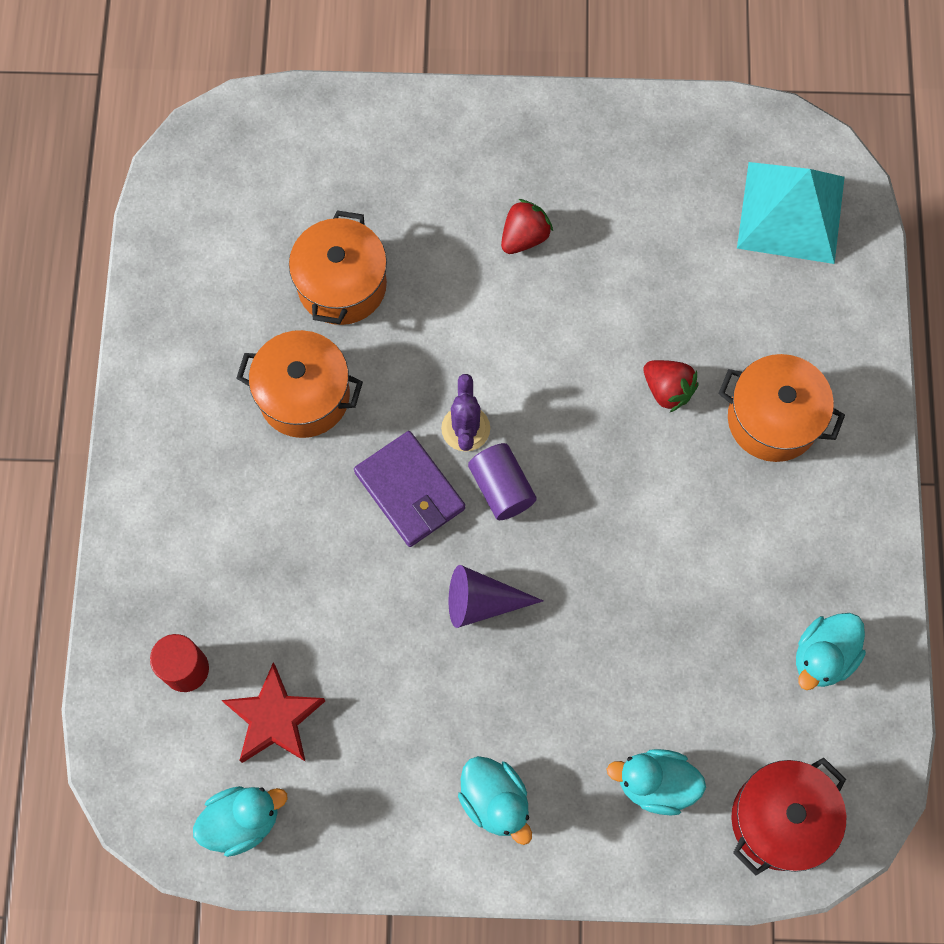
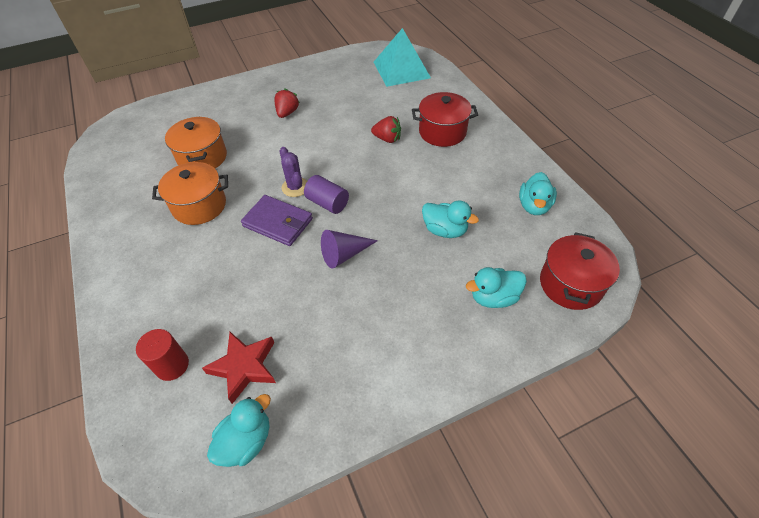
camera: 25 degrees left, 20 degrees down
turquoise duck [458,756,532,845] -> turquoise duck moved to [422,201,479,238]
orange pot [718,354,845,462] -> red pot [412,92,478,147]

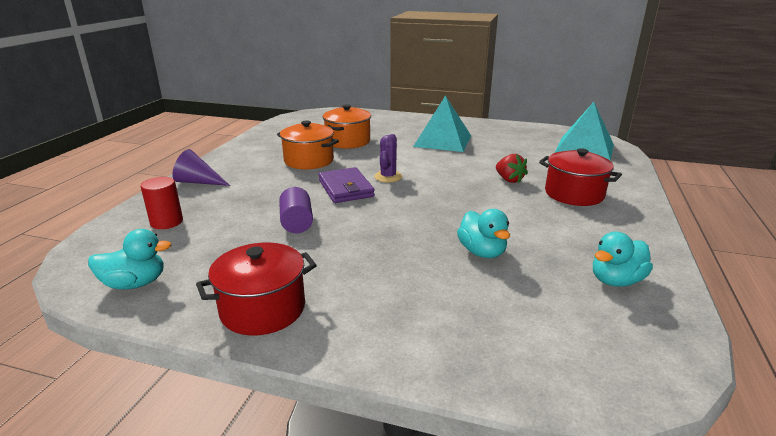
camera: 40 degrees right, 25 degrees down
red star [202,332,276,404] -> none
red strawberry [274,88,300,118] -> turquoise pyramid [413,95,471,152]
purple cylinder [304,175,349,214] -> purple cylinder moved to [279,187,313,233]
purple cone [321,230,378,269] -> purple cone moved to [172,149,230,186]
turquoise duck [466,267,527,308] -> none
red pot [540,232,620,310] -> red pot moved to [196,243,317,335]

